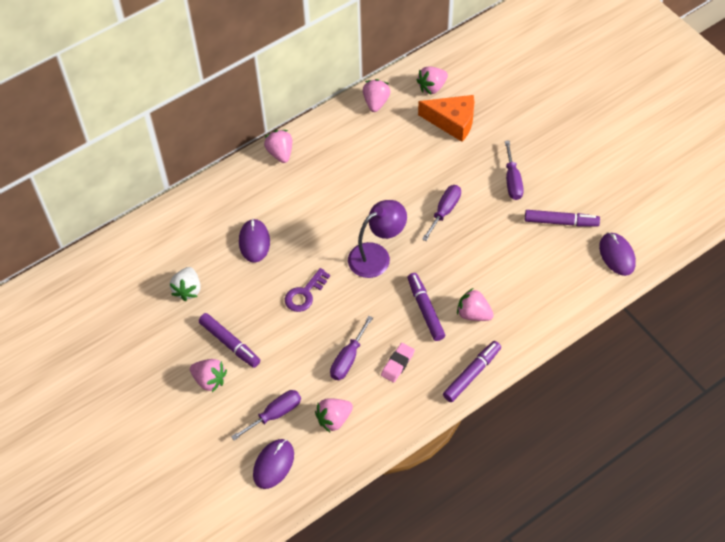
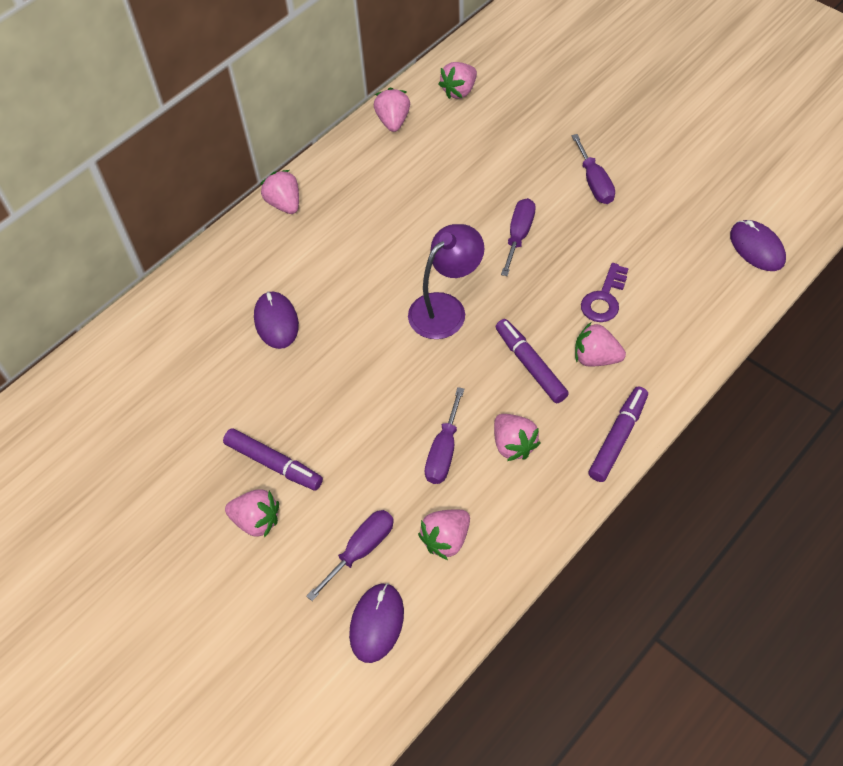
camera: 10 degrees left, 0 degrees up
white strawberry [170,267,201,301] -> none
purple key [285,268,330,312] -> purple key moved to [581,263,629,322]
pink eraser [381,343,415,383] -> pink strawberry [494,414,540,461]
orange cheese [418,95,474,142] -> none
purple marker [525,210,600,227] -> none

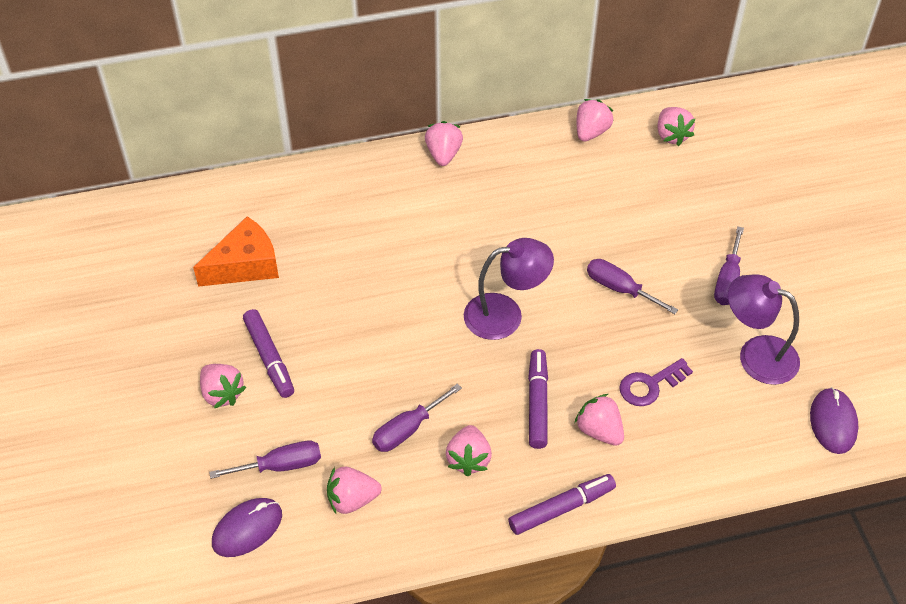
camera: 30 degrees right, 5 degrees down
purple mouse [254,291,299,349] -> none
pink strawberry [439,62,477,99] -> pink strawberry turned 90 degrees counterclockwise [658,107,695,146]
purple screwdriver [501,198,536,276] -> purple screwdriver turned 105 degrees counterclockwise [587,259,678,314]
none -> orange cheese [193,216,279,287]
none -> purple lamp [728,274,800,385]

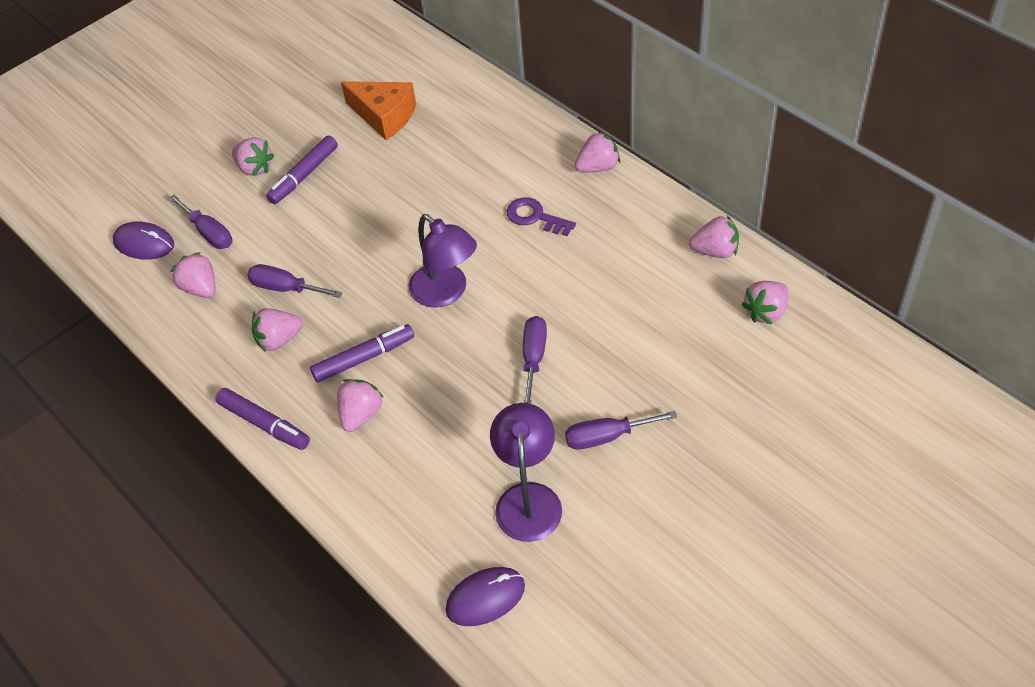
camera: 65 degrees right, 0 degrees up
pink strawberry [200,364,246,408] -> pink strawberry turned 75 degrees counterclockwise [232,137,275,176]
purple key [619,358,693,406] -> purple key moved to [507,197,576,236]

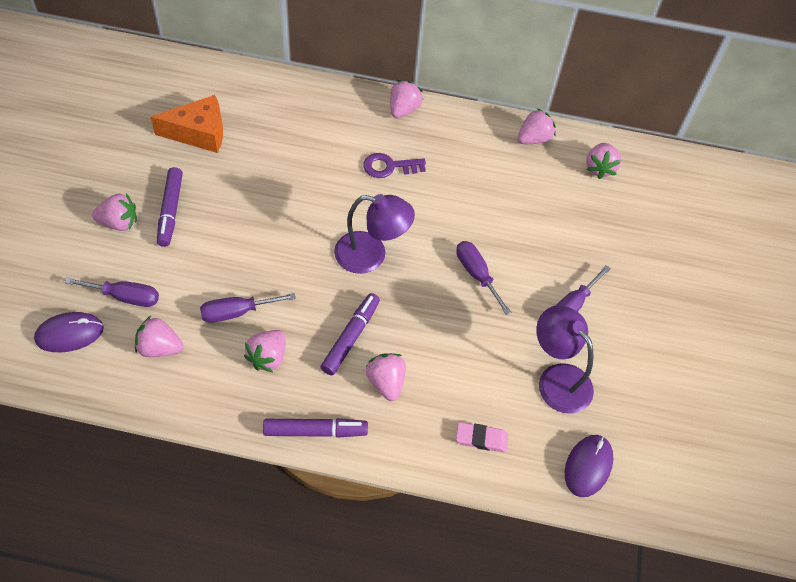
camera: 45 degrees left, 5 degrees up
none -> pink eraser [456,422,508,452]

